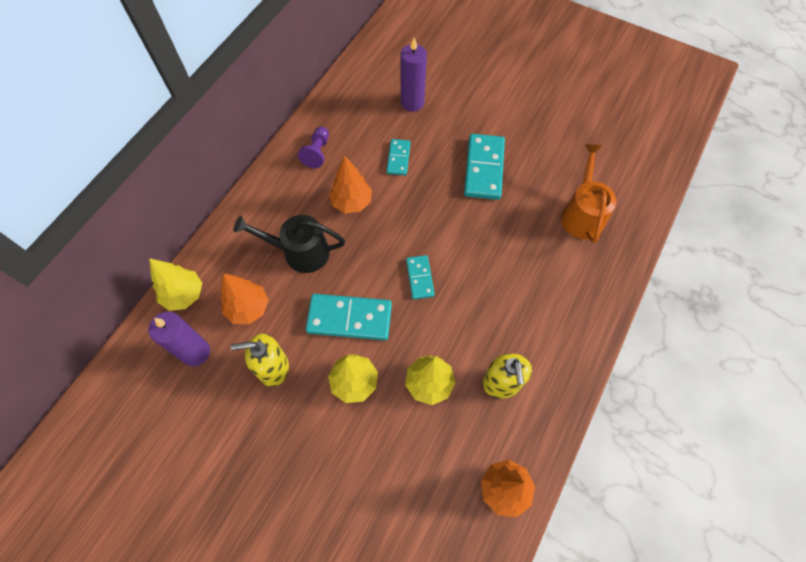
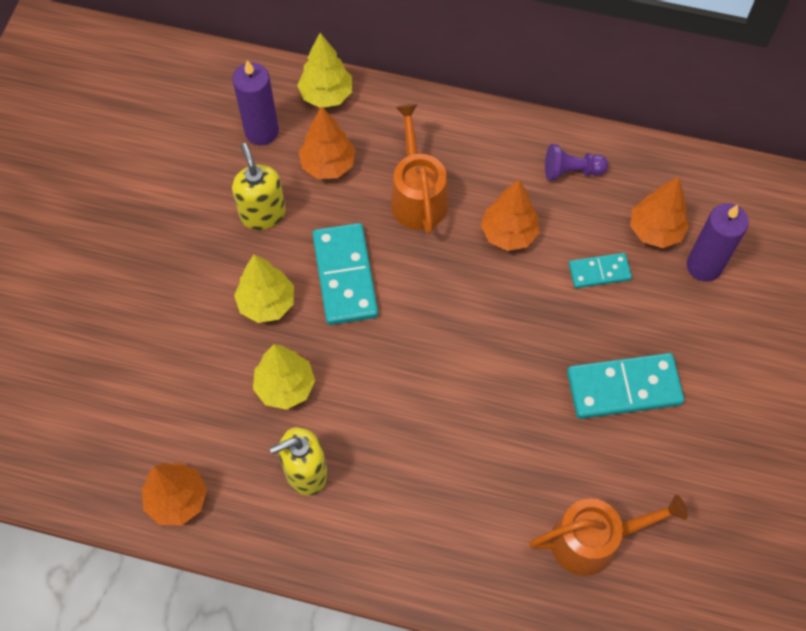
camera: 75 degrees right, 0 degrees up
black watering can [233,215,345,273] -> orange watering can [391,104,449,234]
turquoise domino [406,255,435,299] -> none
none -> orange tree [630,176,689,248]

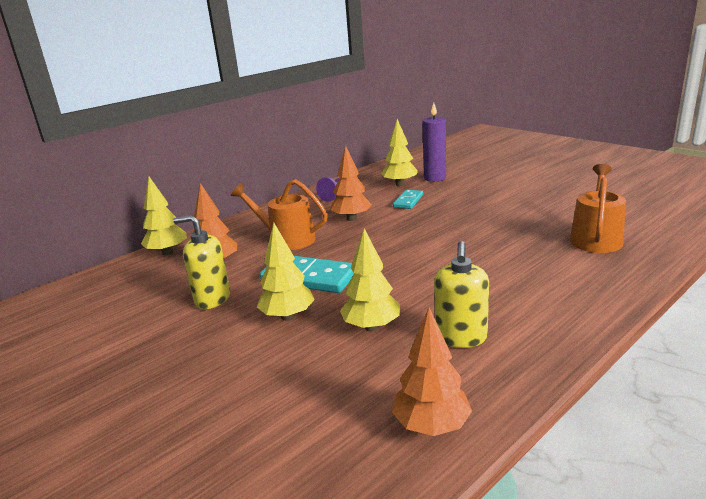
camera: 55 degrees left, 40 degrees down
purple candle [233,60,279,145] -> none
turquoise domino [567,353,684,419] -> none
orange tree [630,176,689,248] -> yellow tree [381,119,418,186]

